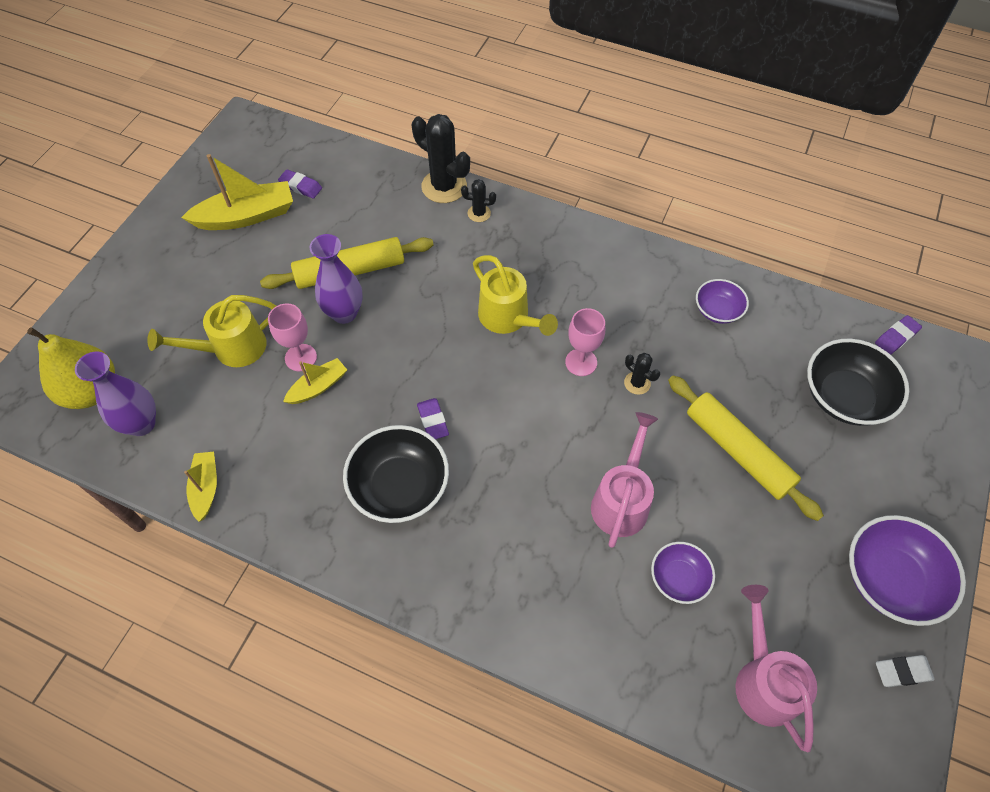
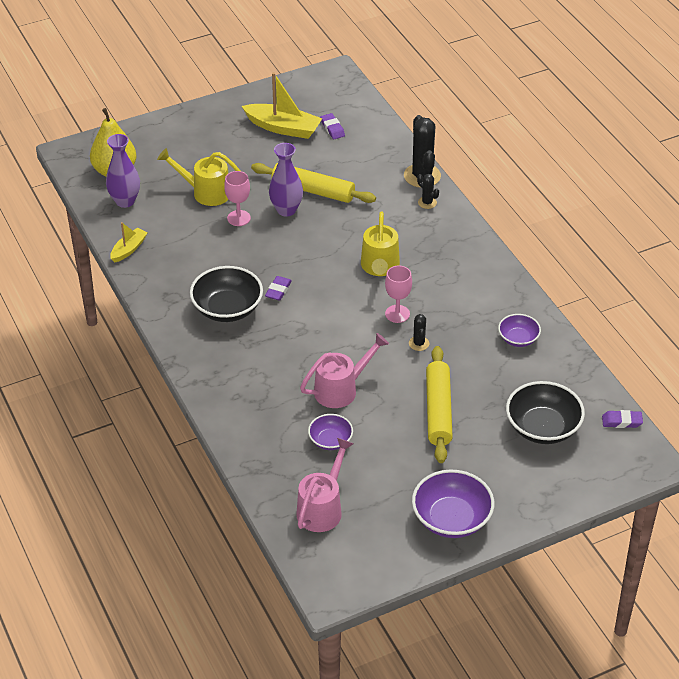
camera: 40 degrees right, 15 degrees down
yellow boat [283,358,347,404] -> none
white eraser [876,655,935,687] -> none

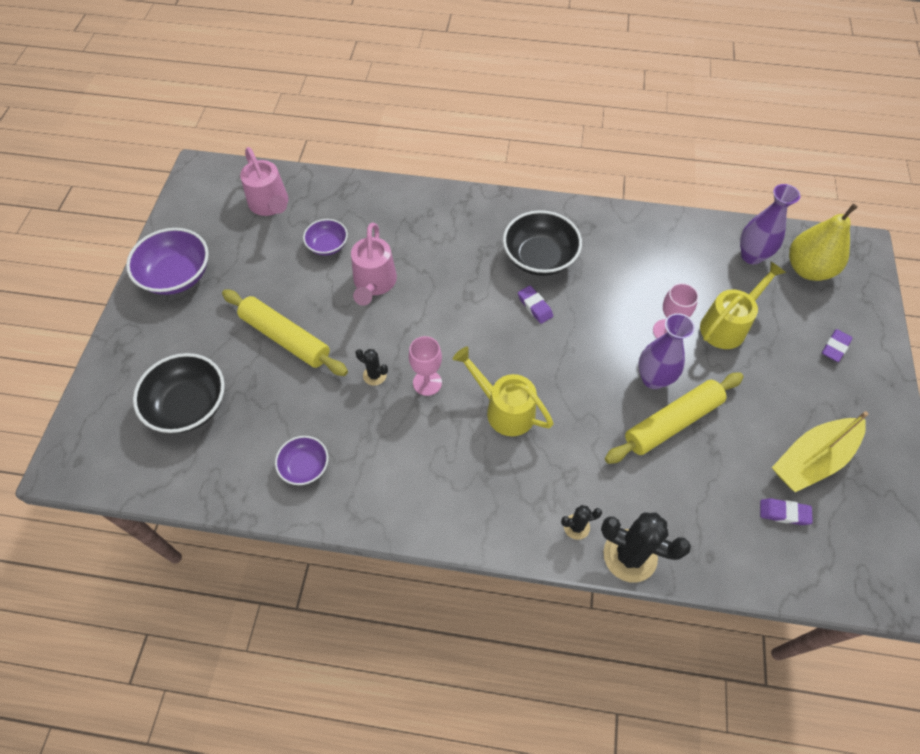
camera: 125 degrees right, 15 degrees up
yellow boat [110,222,148,262] -> none
purple eraser [602,410,643,428] -> purple eraser moved to [822,329,853,362]

